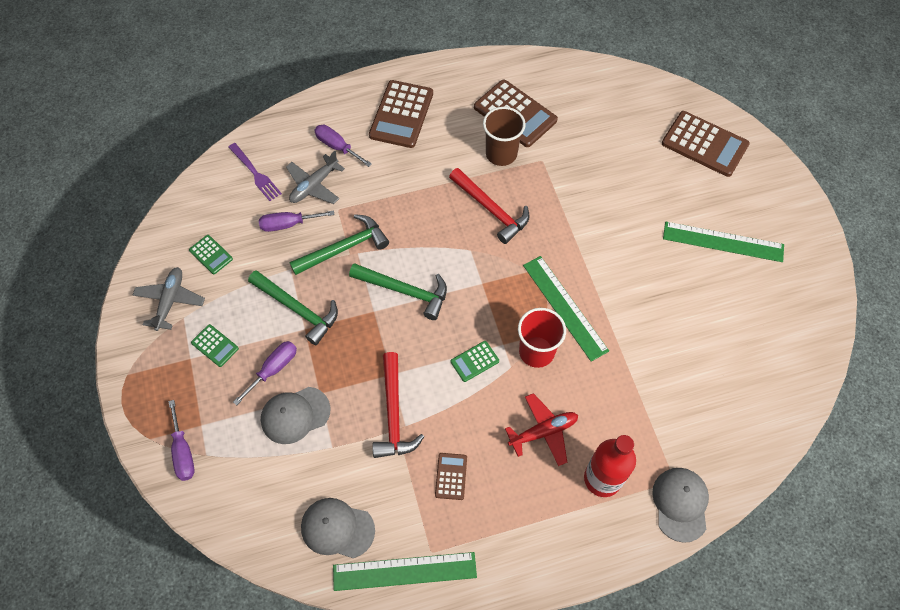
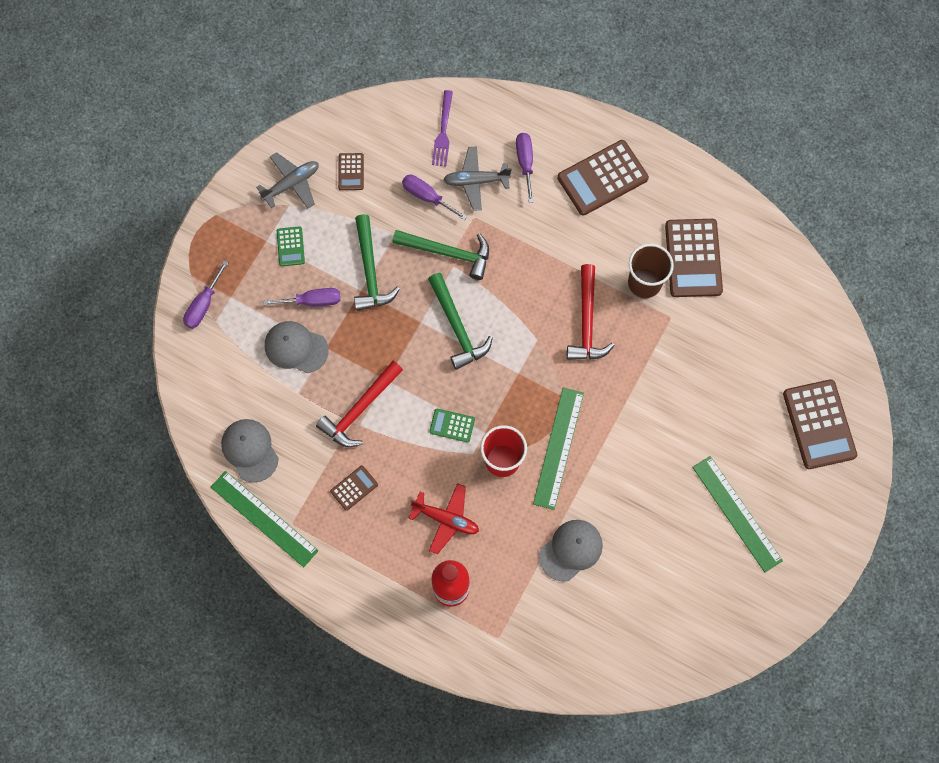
camera: 45 degrees right, 10 degrees up
green calculator [189,235,233,274] -> brown calculator [338,153,364,190]
grey cap [652,468,709,543] -> grey cap moved to [539,520,603,582]

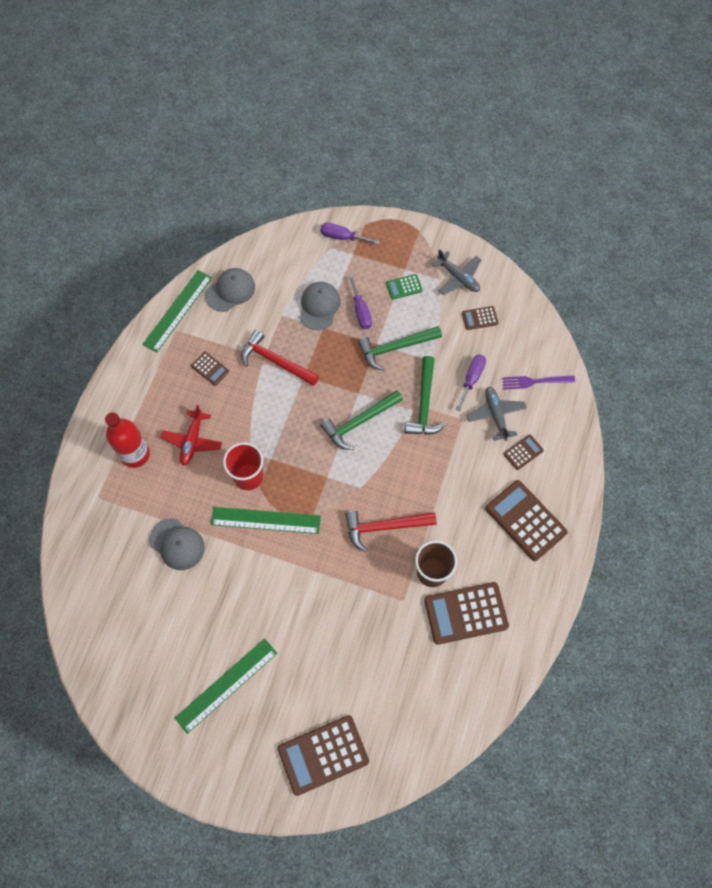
camera: 80 degrees right, 5 degrees down
green calculator [429,409,475,442] -> none
purple screwdriver [516,133,534,203] -> brown calculator [504,434,544,470]

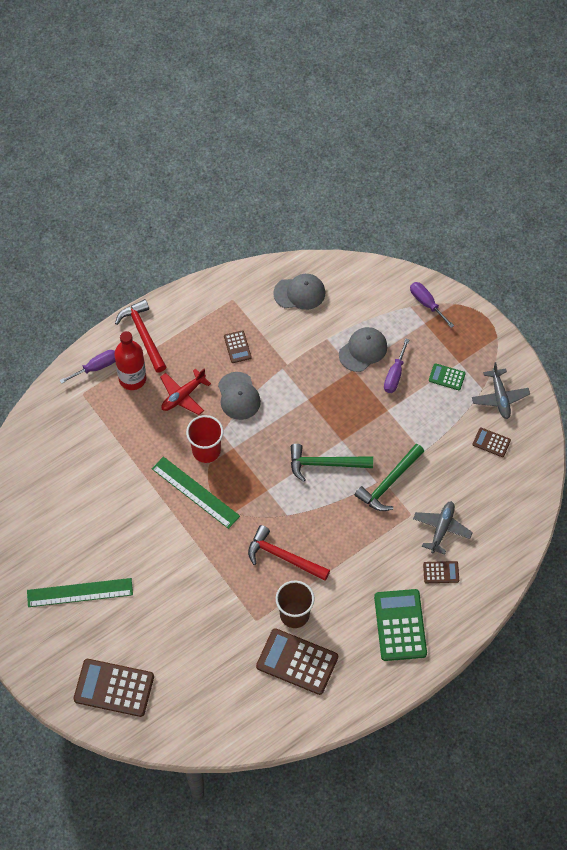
camera: 35 degrees right, 5 degrees down
green ruler [142,270,212,353] -> none
grey cap [149,518,205,570] -> grey cap moved to [218,372,261,420]
red hammer [241,329,319,386] -> red hammer moved to [115,299,166,373]
green hammer [358,326,442,371] -> none
purple screwdriver [455,355,486,411] -> purple screwdriver moved to [60,350,115,384]
brown calculator [485,480,568,561] -> green calculator [374,589,427,661]
purple fork [502,375,575,389] -> none

